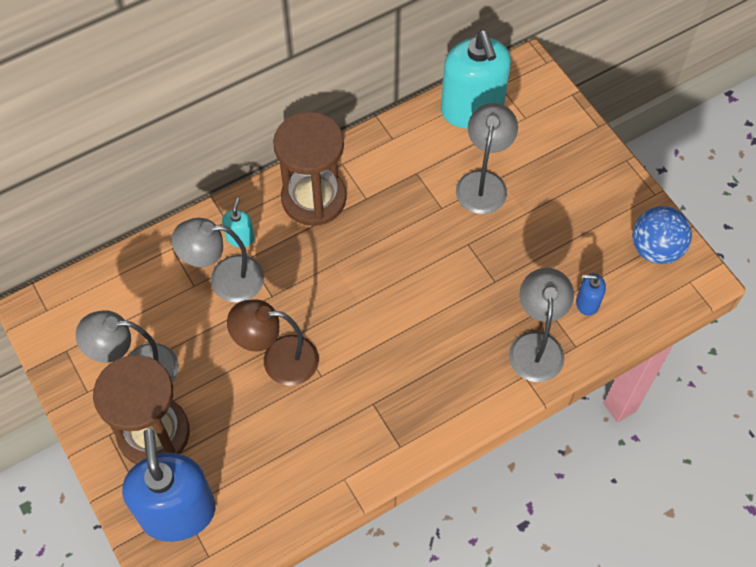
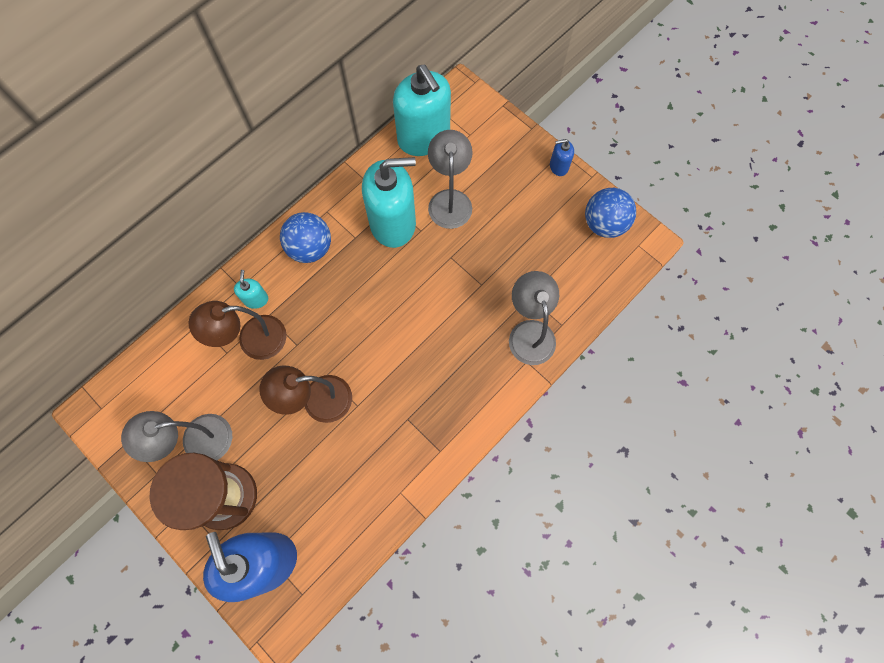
camera: 15 degrees left, 10 degrees up
grey lamp [172,218,264,303] -> brown lamp [189,301,287,360]
brown hourglass [273,112,346,226] -> blue ball [280,212,331,263]
blue soap dispenser [576,273,606,316] -> blue soap dispenser moved to [550,139,574,176]
none -> turquoise soap dispenser [362,157,416,248]

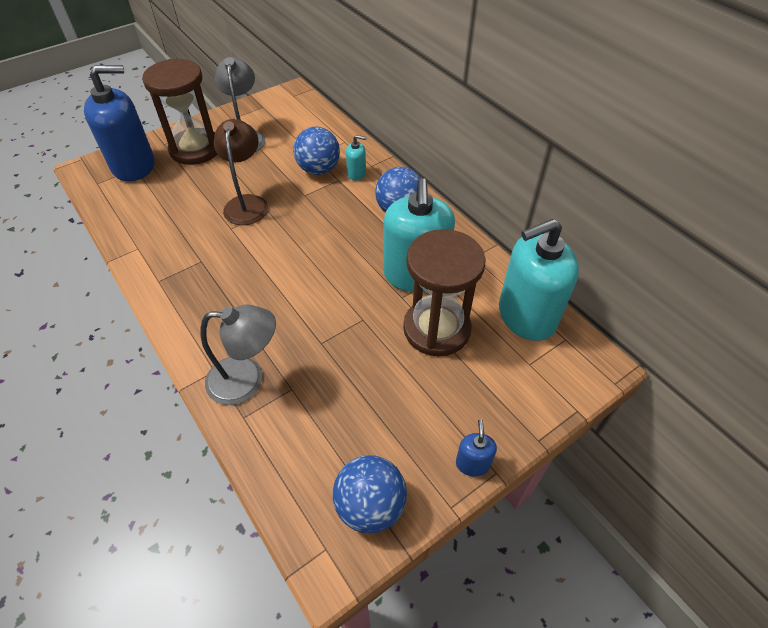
camera: 100 degrees right, 20 degrees down
brown lamp [189,301,287,360] -> blue ball [293,127,340,175]
grey lamp [428,130,473,229] -> brown hourglass [403,229,486,356]

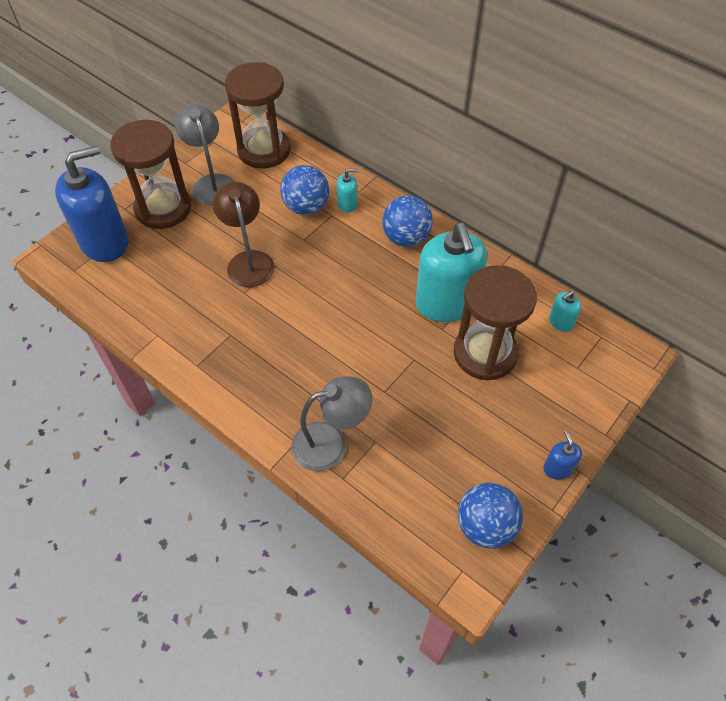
camera: 15 degrees left, 5 degrees up
turquoise soap dispenser [499,219,579,341] -> turquoise soap dispenser [549,291,581,332], size x0.43
none -> brown hourglass [225,62,290,169]

